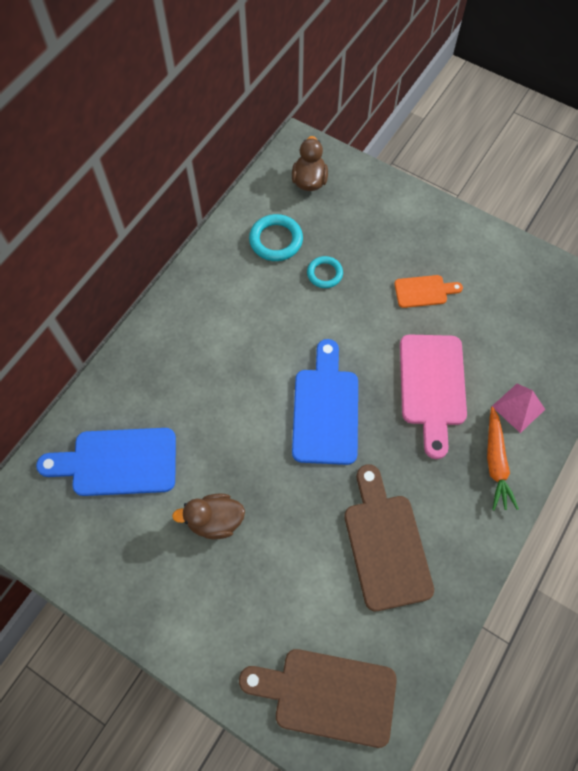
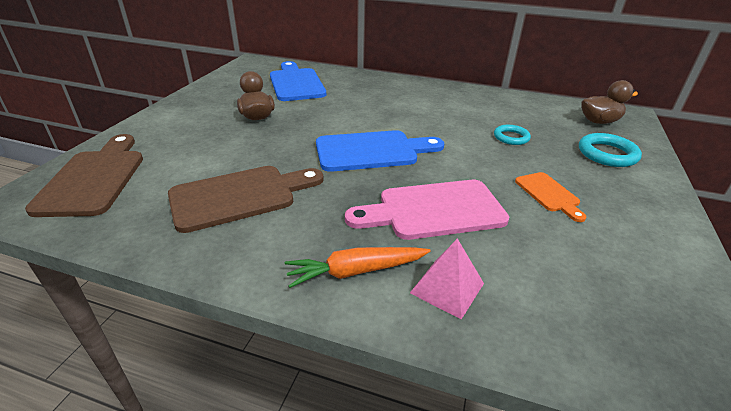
camera: 75 degrees right, 30 degrees down
turquoise ring [249,214,303,261] -> turquoise ring moved to [579,133,642,167]

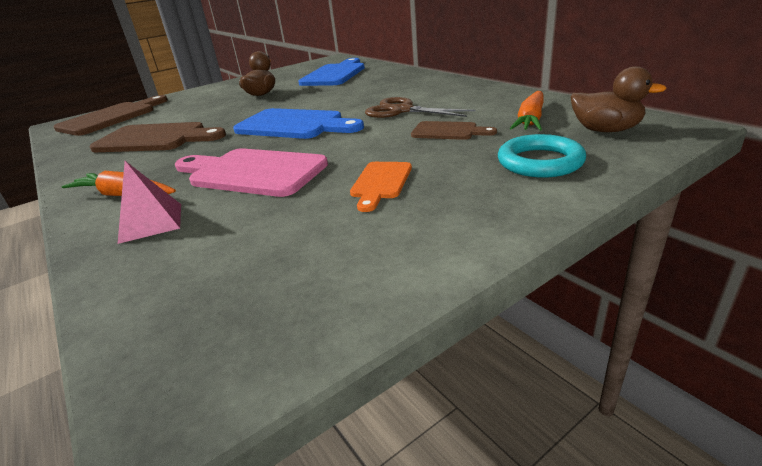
camera: 40 degrees right, 5 degrees down
turquoise ring [494,125,531,145] -> brown cutting board [411,121,497,140]
none -> brown scissors [365,97,475,118]
none -> orange carrot [510,91,544,130]

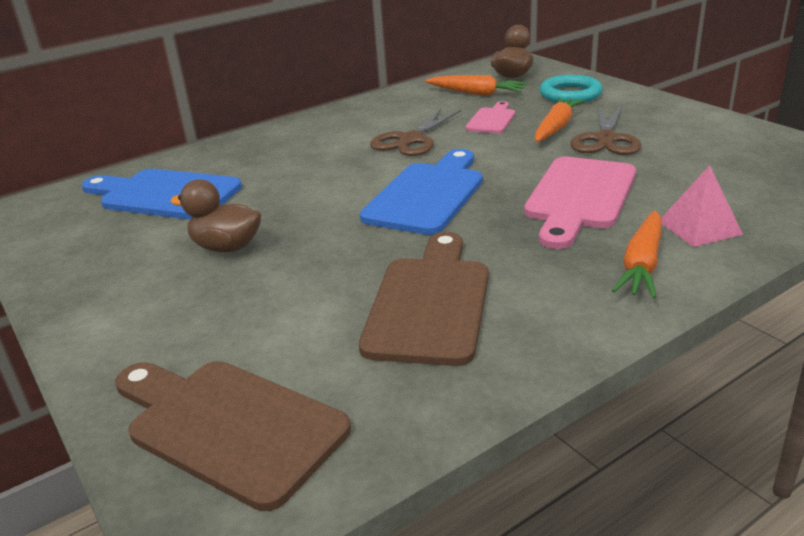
camera: 90 degrees left, 0 degrees up
orange cutting board [350,162,412,212] -> brown scissors [570,105,641,155]
brown cutting board [411,121,497,140] -> pink cutting board [465,101,515,134]
none -> orange carrot [535,97,584,142]

